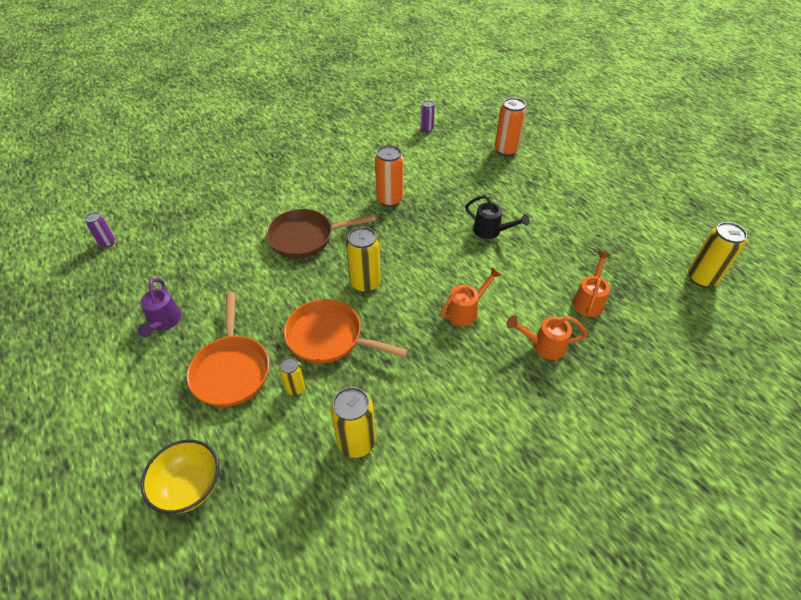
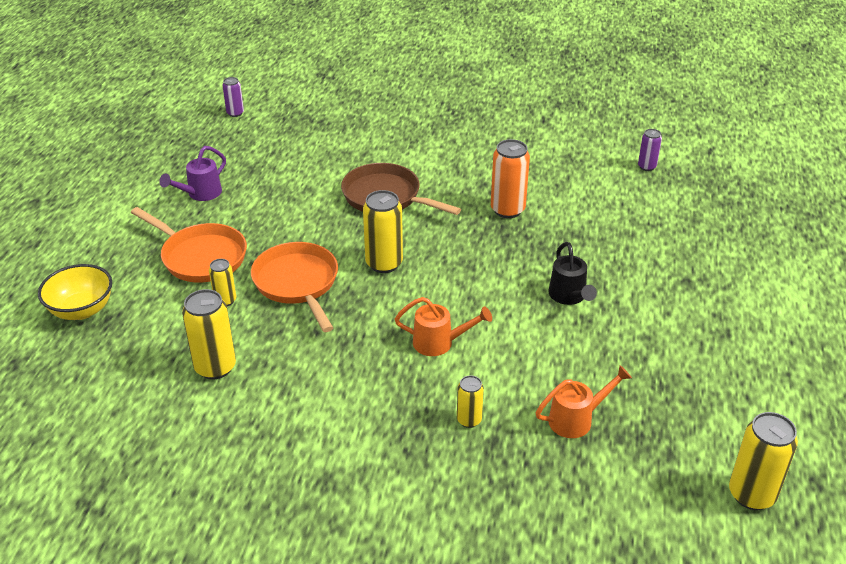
camera: 45 degrees right, 10 degrees down
orange pan [187,292,270,407] -> orange pan turned 90 degrees counterclockwise [131,207,247,283]
orange can [495,98,527,156] -> none
orange watering can [506,315,588,360] -> yellow can [457,375,484,428]

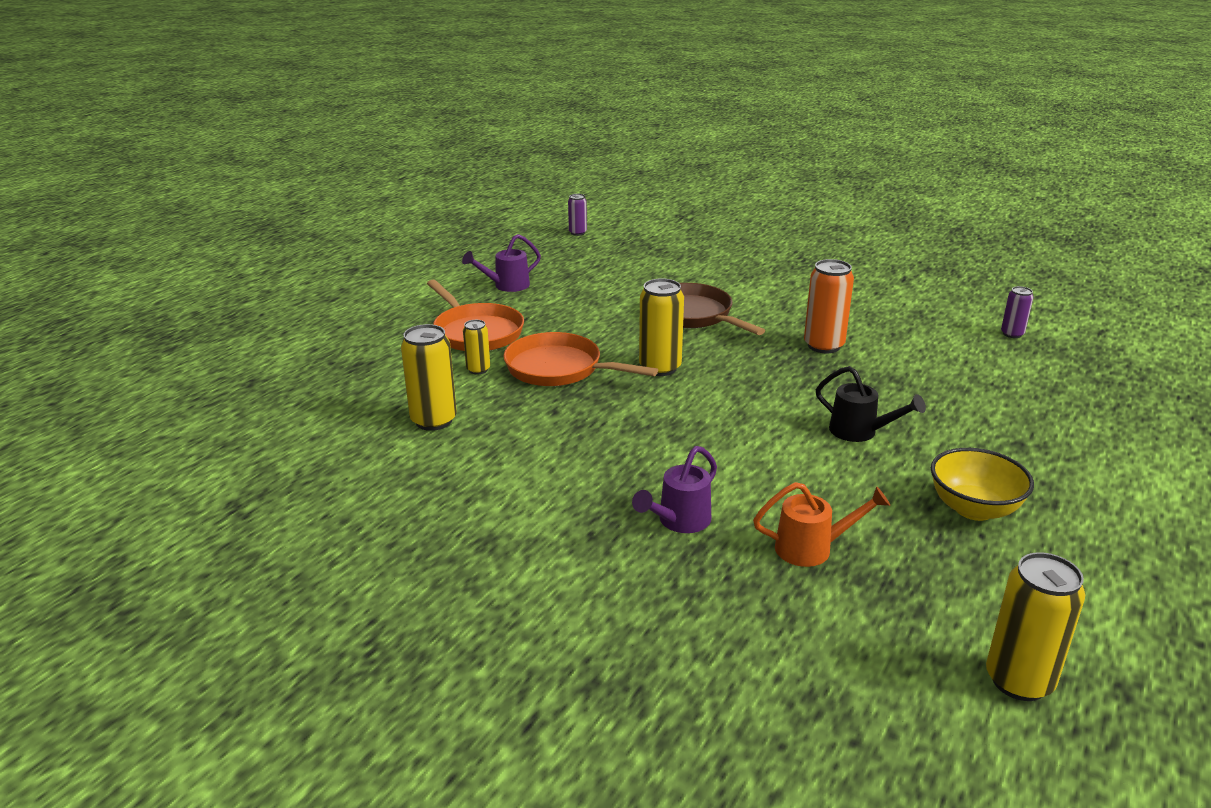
camera: 20 degrees right, 10 degrees down
yellow bowl [38,264,112,320] -> yellow bowl moved to [931,448,1034,521]
orange pan [251,242,338,332] -> orange pan turned 60 degrees counterclockwise [503,332,658,386]
orange watering can [395,297,492,356] -> none
yellow can [457,375,484,428] -> purple watering can [632,446,717,533]
black watering can [549,242,597,305] -> black watering can turned 60 degrees counterclockwise [816,366,926,442]

